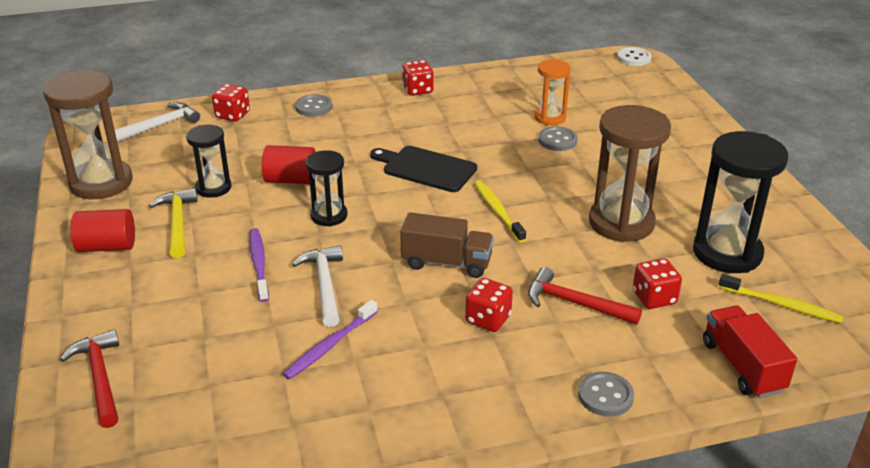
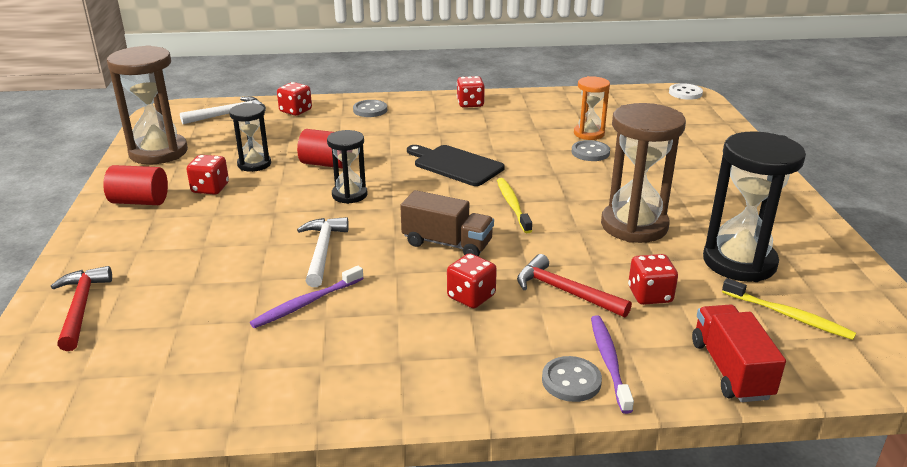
camera: 10 degrees right, 5 degrees down
yellow hammer [149,188,198,258] -> red dice [187,155,229,195]
purple toothbrush [249,228,269,302] -> purple toothbrush moved to [591,315,634,414]

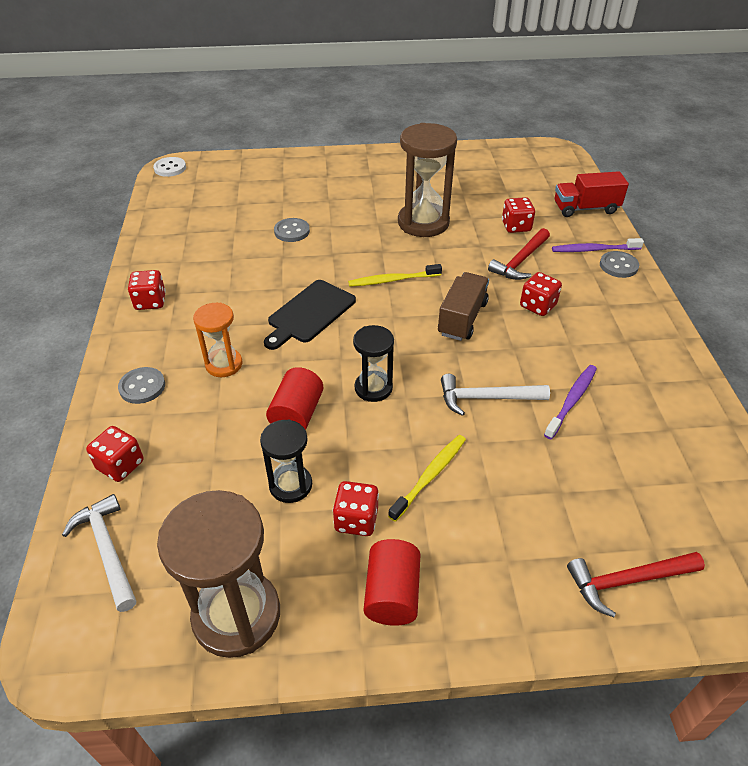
camera: 90 degrees left, 15 degrees up
purple toothbrush [250,266,364,328] -> purple toothbrush turned 105 degrees counterclockwise [544,365,597,439]
orange hourglass [574,76,610,140] -> orange hourglass moved to [193,303,242,377]
black hourglass [703,131,806,282] -> none
yellow toothbrush [722,278,856,340] -> yellow toothbrush moved to [388,435,466,522]

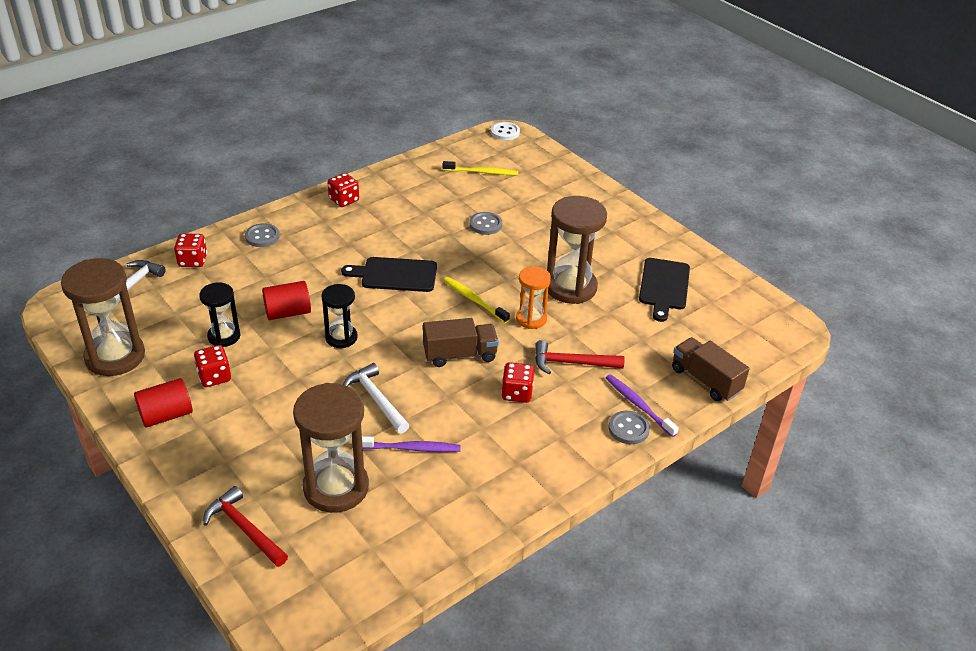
camera: 55 degrees right, 5 degrees down
orange hourglass [193,303,242,377] -> orange hourglass moved to [516,266,551,329]
yellow toothbrush [388,435,466,522] -> yellow toothbrush moved to [443,161,518,175]
red dice [502,197,535,233] -> none
red truck [555,171,629,217] -> brown truck [672,337,750,401]
none -> brown hourglass [293,383,369,513]
none -> black cutting board [639,258,690,322]

